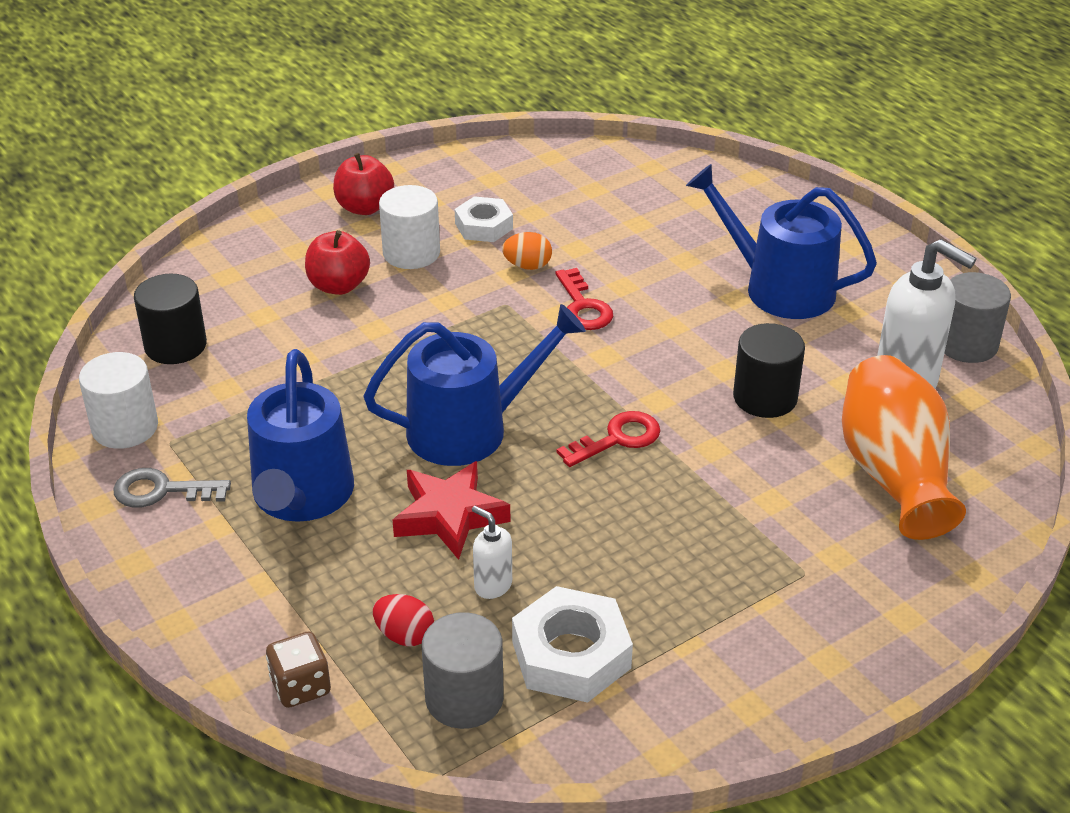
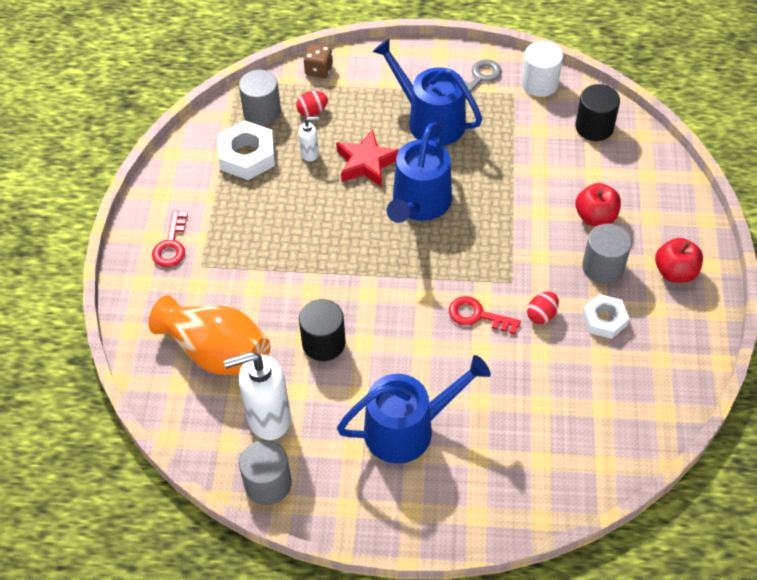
camera: 130 degrees right, 15 degrees up
white cylinder [379,185,440,269] -> grey cylinder [582,224,632,284]
orange egg [502,232,552,270] -> red egg [527,292,559,324]
red key [556,411,661,467] -> red key moved to [152,211,188,267]

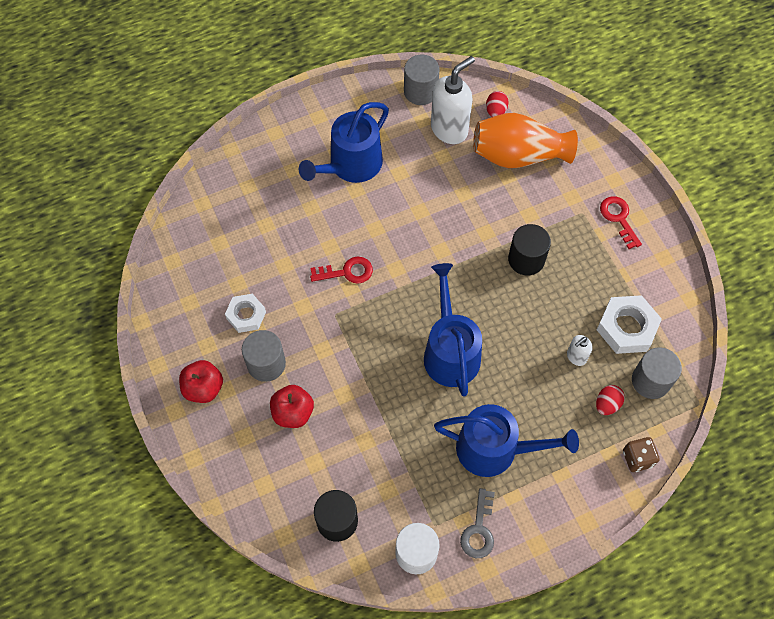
camera: 150 degrees right, 10 degrees up
black cylinder [299,299,346,361] -> black cylinder moved to [508,224,551,275]
red star [336,129,399,187] -> none
red egg [527,292,559,324] -> red egg moved to [486,91,509,117]

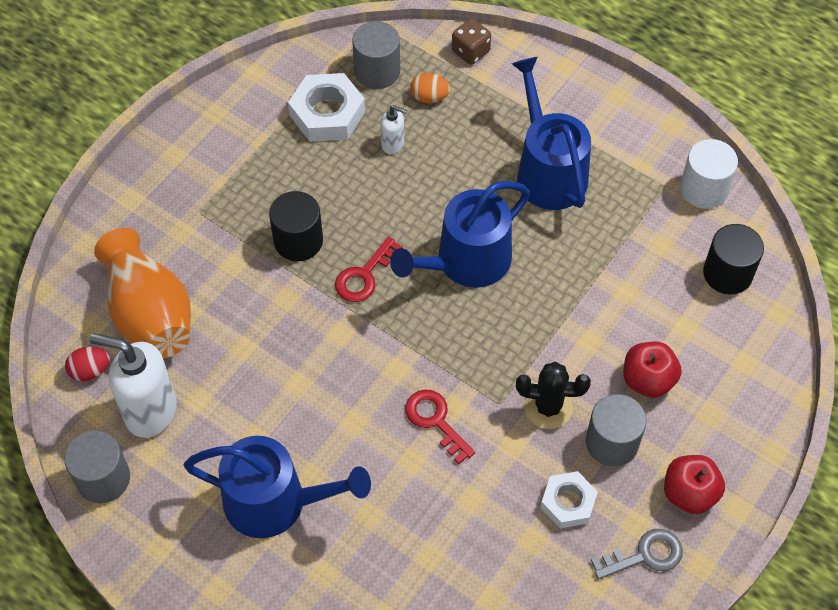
camera: 120 degrees left, 5 degrees down
grey key [460,488,495,558] -> grey key moved to [591,529,683,580]
red egg [596,385,625,415] -> orange egg [410,73,450,103]
red key [600,196,642,249] -> red key moved to [335,237,403,302]
none -> black cactus [516,362,591,429]

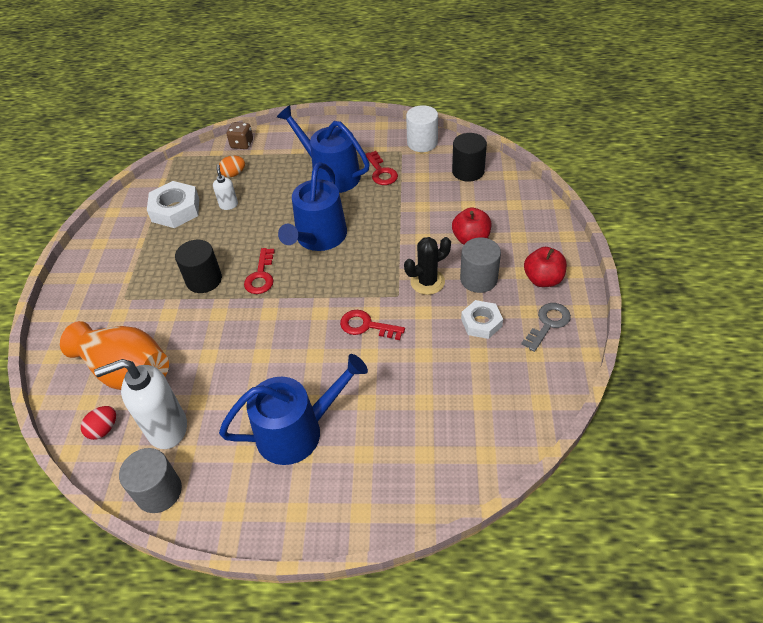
camera: 30 degrees left, 10 degrees down
grey cylinder [352,21,400,89] -> none
white soap dispenser [381,105,407,154] -> white soap dispenser turned 90 degrees counterclockwise [213,164,238,210]
none -> red key [366,151,398,185]

